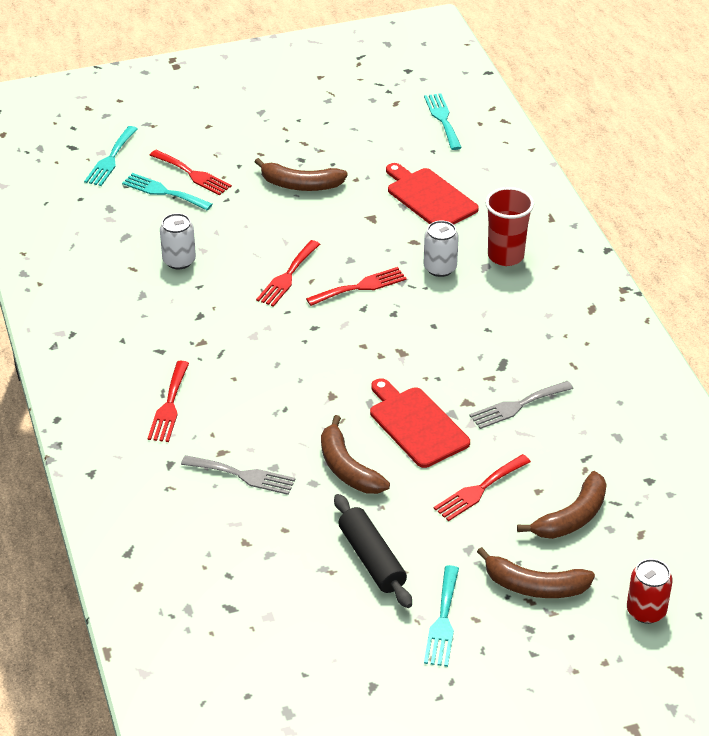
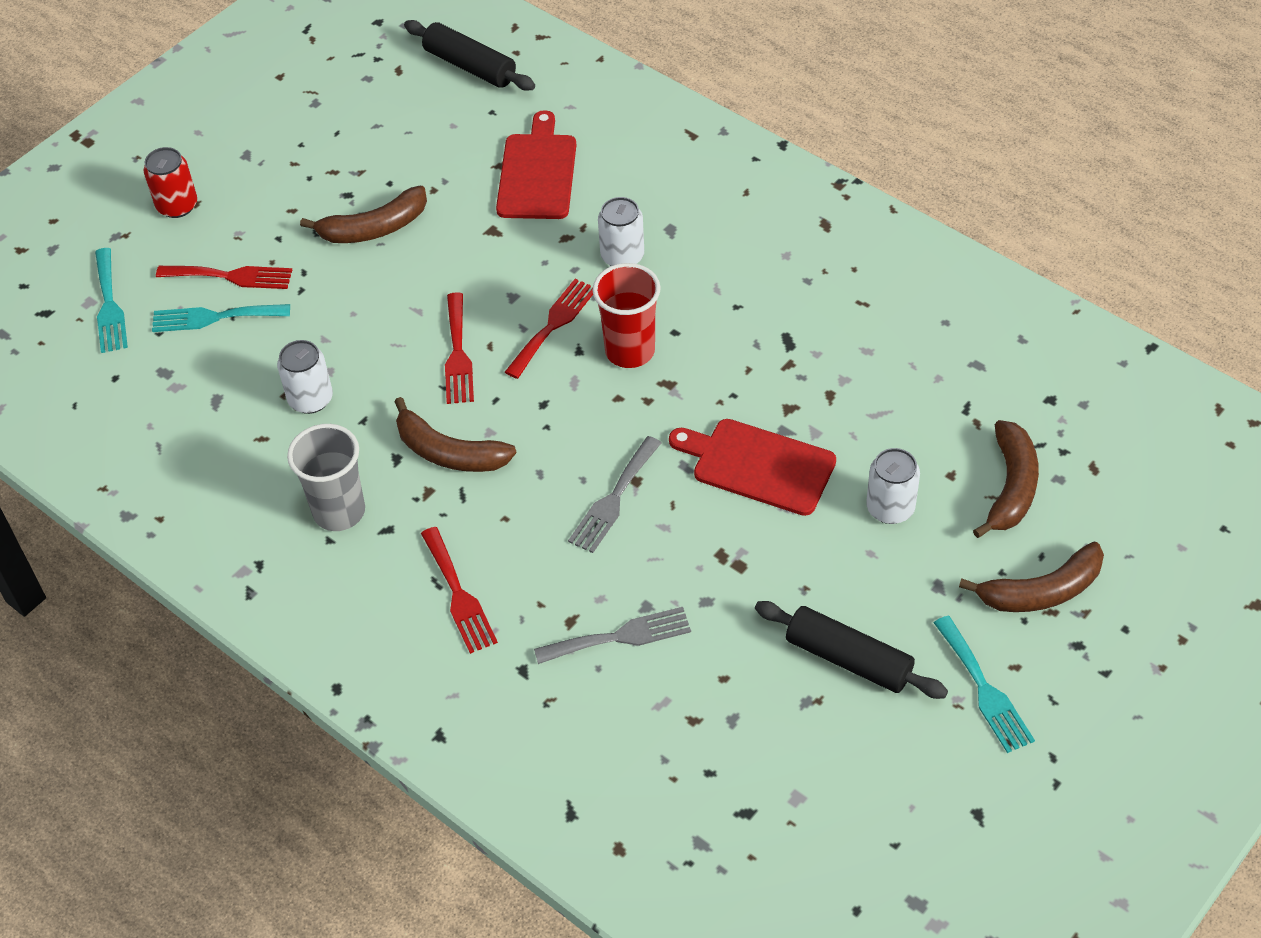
camera: 30 degrees left, 10 degrees up
brown banana [321,415,390,494] -> brown banana moved to [394,397,516,472]
red cutting board [386,163,479,225] -> red cutting board turned 75 degrees clockwise [496,110,576,219]
turquoise fork [424,93,462,150] -> black rolling pin [404,20,535,90]
red fork [434,454,531,521] -> white can [866,448,920,524]
grey fork [469,381,574,429] -> grey fork moved to [568,436,661,553]
red cup [485,187,534,266] -> red cup moved to [593,263,661,368]
red can [627,559,673,624] -> red can moved to [144,147,197,218]
none -> grey cup [287,424,365,531]

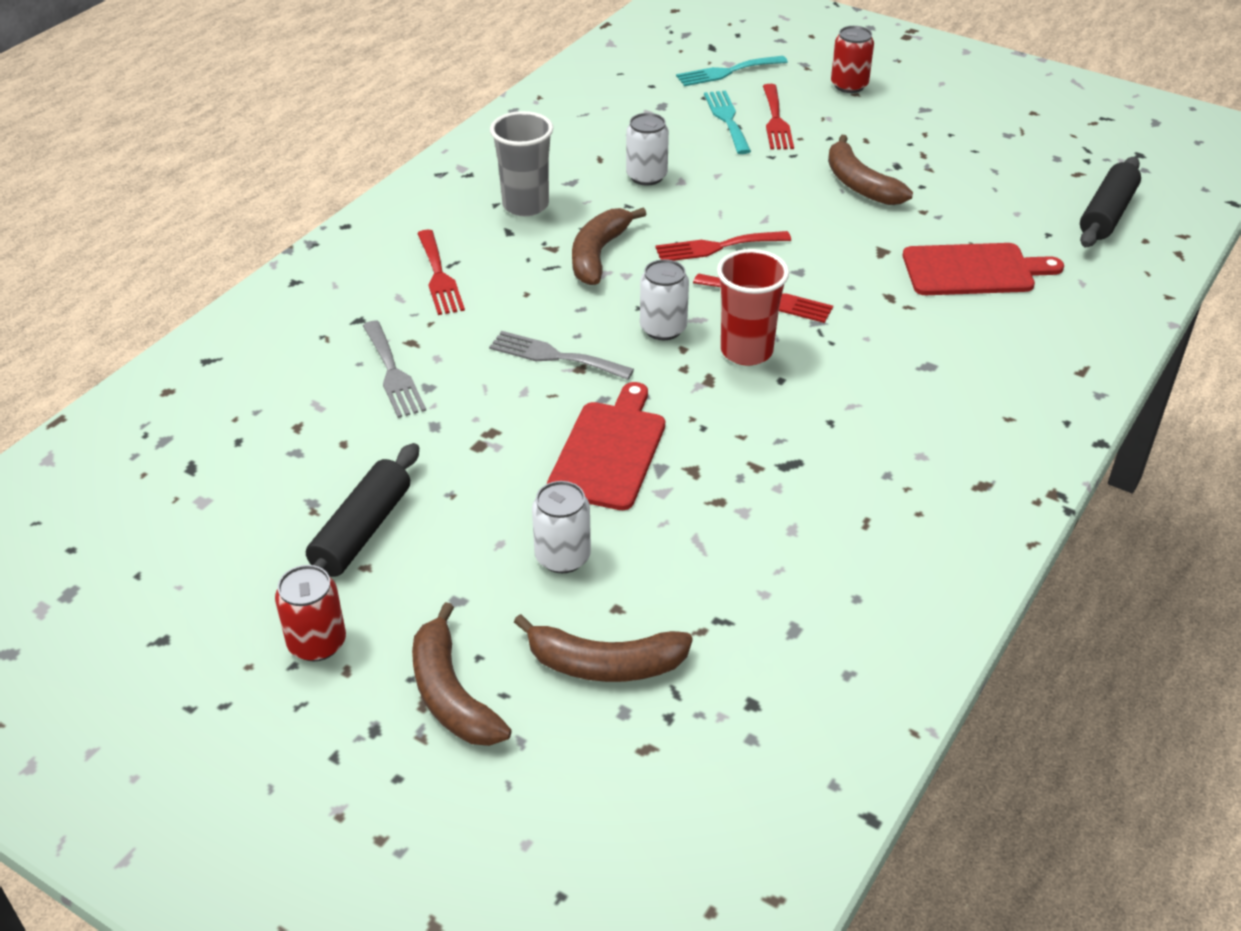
camera: 80 degrees right, 10 degrees down
red fork [421,527,498,654] -> red fork turned 75 degrees counterclockwise [417,230,465,315]
white can [598,197,644,266] -> white can moved to [640,259,689,340]
turquoise fork [934,616,1035,753] -> red can [275,565,346,661]

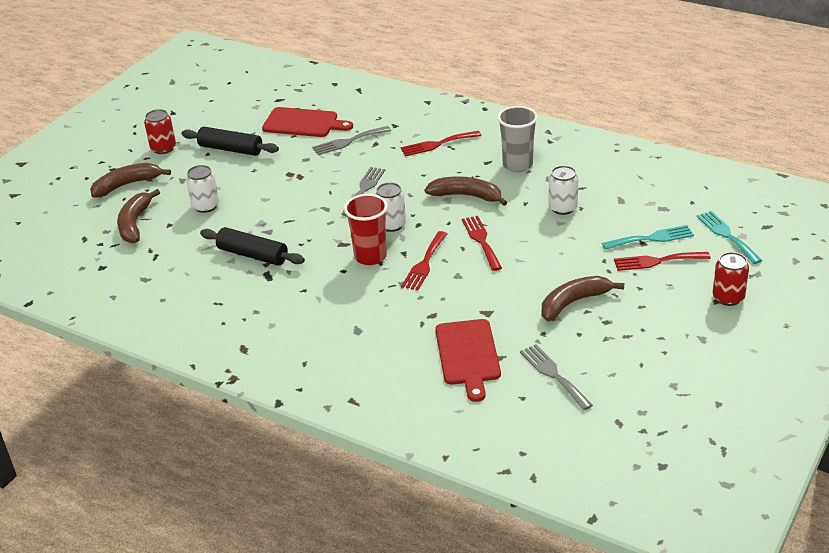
camera: 90 degrees right, 5 degrees down
red cutting board [547,382,665,510] -> red cutting board moved to [262,107,353,137]
black rolling pin [1080,157,1141,247] -> black rolling pin moved to [200,227,305,266]
none -> grey fork [520,344,593,410]

